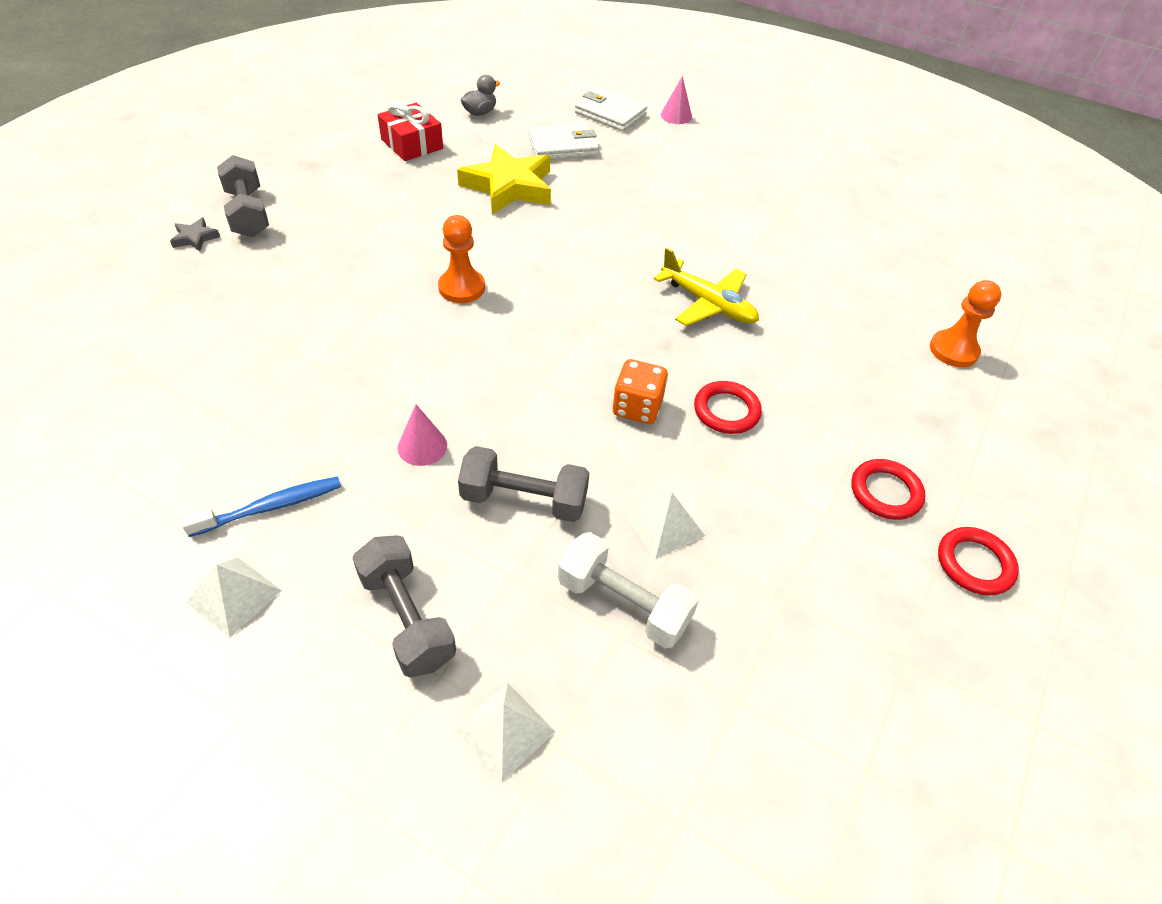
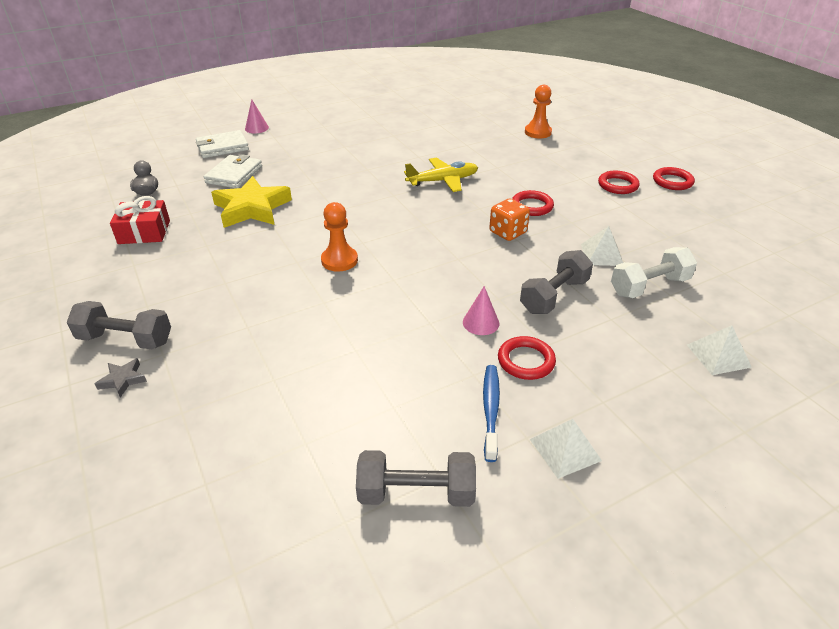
camera: 55 degrees left, 10 degrees down
grey dumbbell [353,535,456,678] -> grey dumbbell moved to [356,450,476,507]
none -> red ring [498,336,556,380]

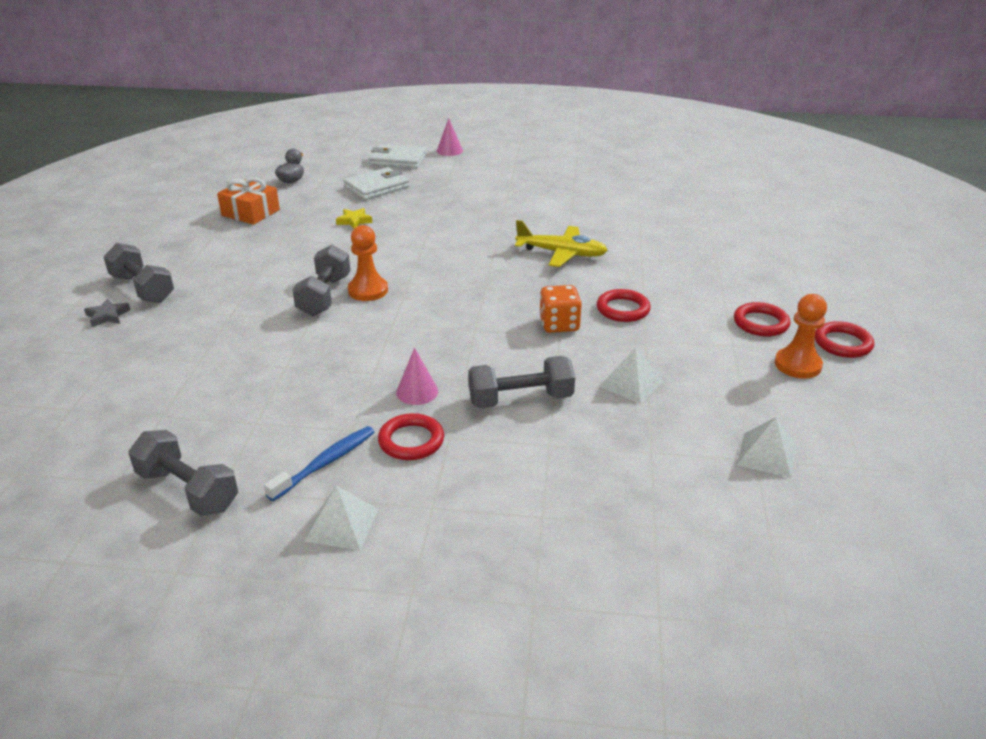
camera: 35 degrees right, 5 degrees down
red gift [110,196,170,244] -> orange gift [217,178,280,225]
yellow star [211,176,292,228] -> yellow star [336,208,372,229], size x0.43
orange pawn [525,85,552,138] -> orange pawn moved to [775,294,827,379]
white dumbbell [611,247,697,298] -> none
white pyramid [687,325,752,375] -> white pyramid moved to [737,417,797,478]
none -> grey dumbbell [292,245,351,316]

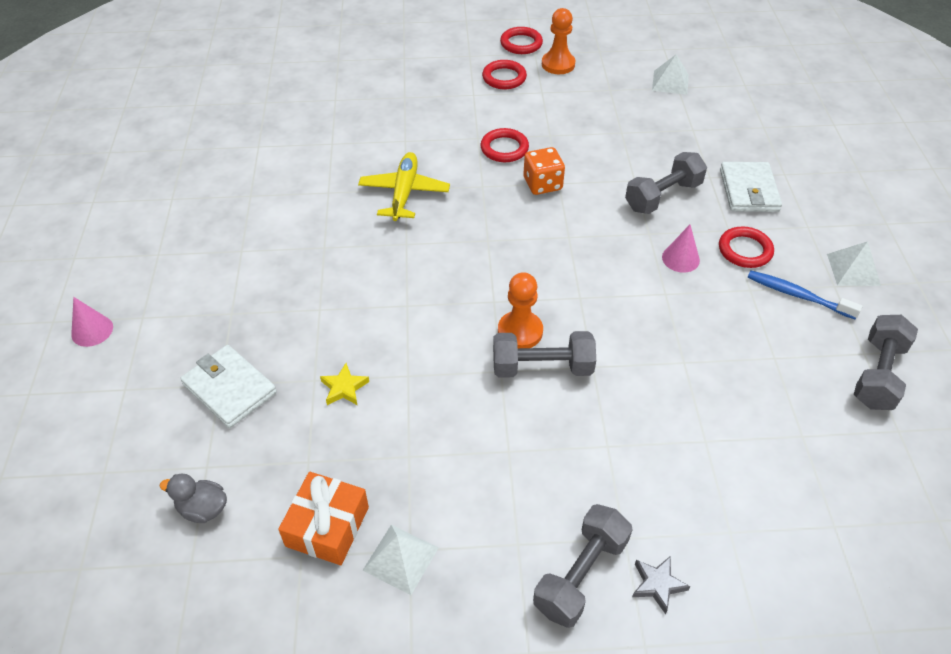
camera: 100 degrees left, 15 degrees up
white wallet [369,144,427,169] -> white wallet moved to [720,162,782,212]
grey dumbbell [468,356,575,408] -> grey dumbbell turned 75 degrees clockwise [625,152,707,214]
white pyramid [599,348,663,404] -> white pyramid moved to [362,525,438,595]

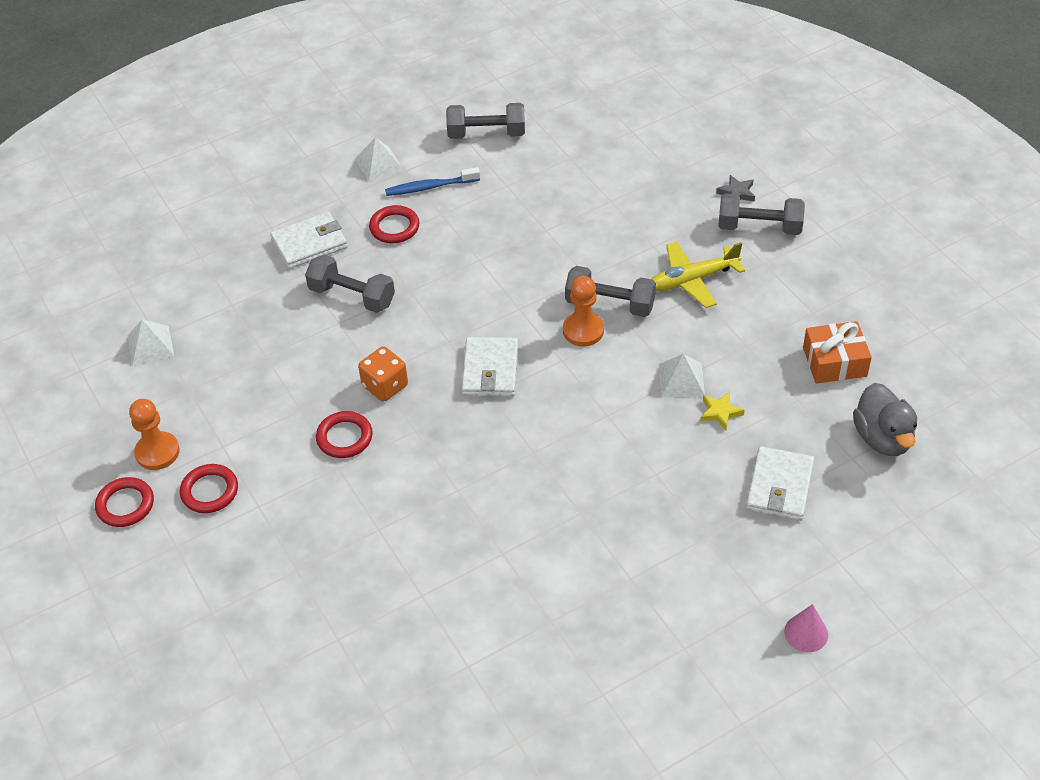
camera: 115 degrees left, 0 degrees up
grey duck [159,474,227,523] -> grey duck [853,383,917,456], size x1.63
yellow plane [358,152,450,221] -> yellow plane moved to [651,241,745,308]
white pyramid [362,525,438,595] -> white pyramid moved to [659,354,705,397]
grey dumbbell [493,331,596,378] -> grey dumbbell turned 45 degrees counterclockwise [565,266,656,317]
pink cone [662,225,700,273] -> none
blue toothbrush [748,271,863,320] -> blue toothbrush turned 75 degrees clockwise [385,167,480,196]
none -> white wallet [461,337,518,397]

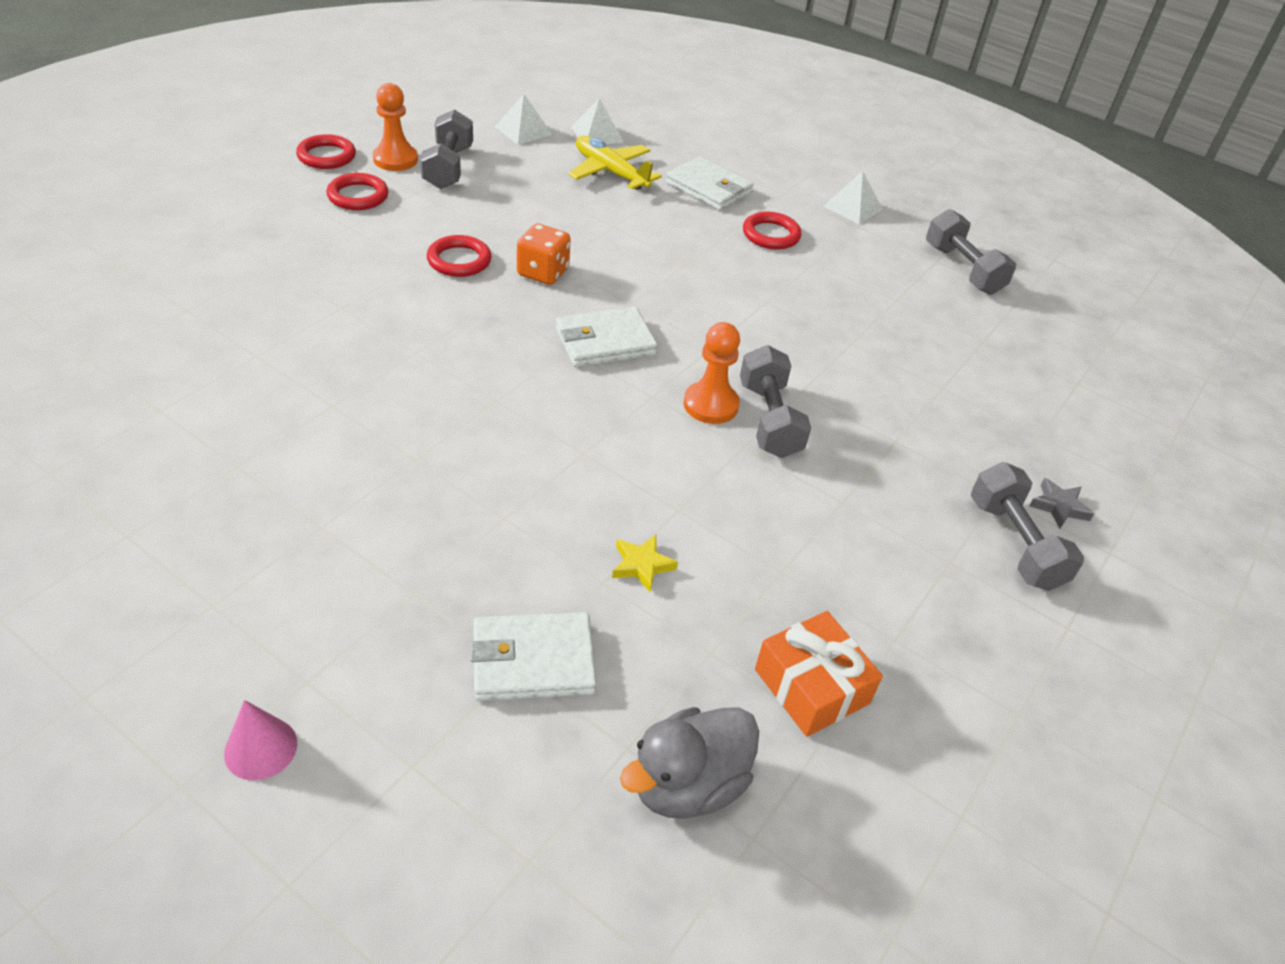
camera: 60 degrees right, 5 degrees down
grey dumbbell [305,255,395,313] -> grey dumbbell moved to [420,109,473,189]
blue toothbrush [385,167,480,196] -> none
yellow plane [651,241,745,308] -> yellow plane moved to [568,136,662,190]
white pyramid [659,354,705,397] -> white pyramid moved to [571,98,624,144]

